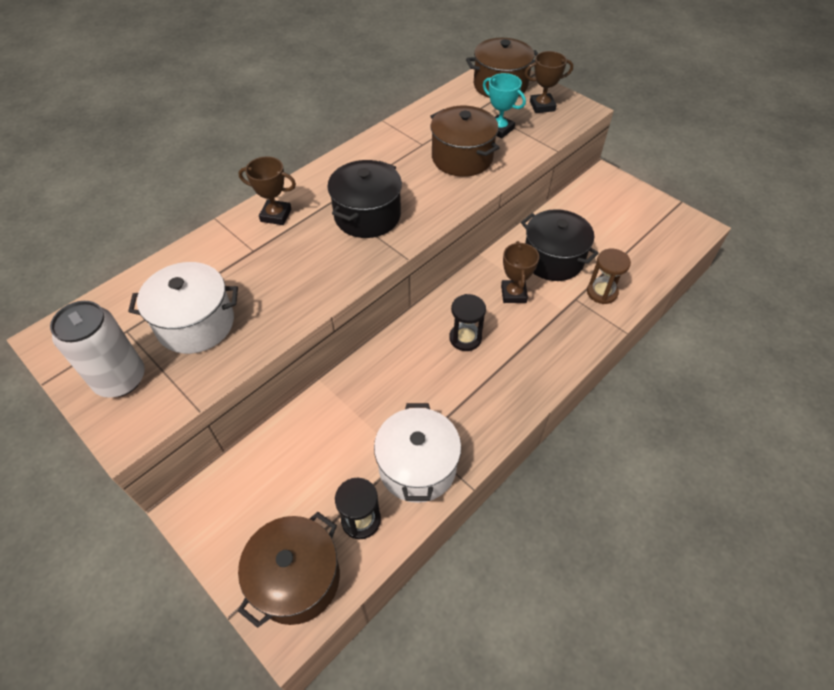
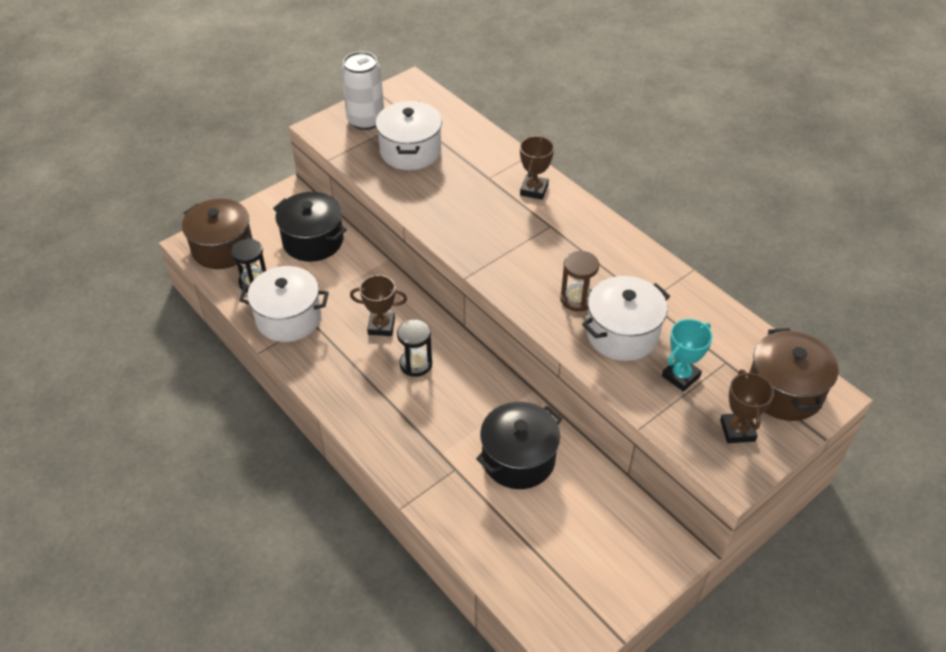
camera: 95 degrees right, 5 degrees down
black pot [327,160,402,238] -> black pot moved to [273,192,347,262]
brown pot [430,106,500,177] -> white pot [582,276,670,361]
brown trophy [501,241,539,303] -> brown trophy moved to [350,275,407,336]
brown hourglass [587,249,631,304] -> brown hourglass moved to [560,251,599,312]

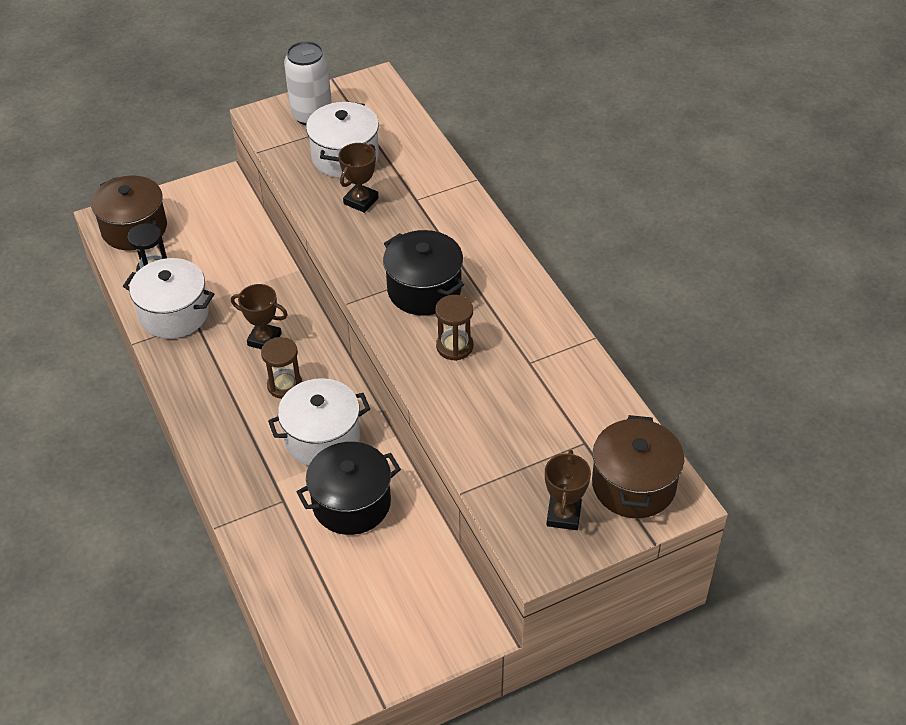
camera: 15 degrees right, 0 degrees up
black pot [273,192,347,262] -> black pot moved to [383,230,464,316]
black hourglass [397,319,432,377] -> brown hourglass [261,337,302,399]
brown trophy [520,136,554,200] -> brown trophy moved to [338,143,379,213]
white pot [582,276,670,361] -> white pot moved to [268,378,370,466]
turquoise trophy [662,319,713,392] -> none

